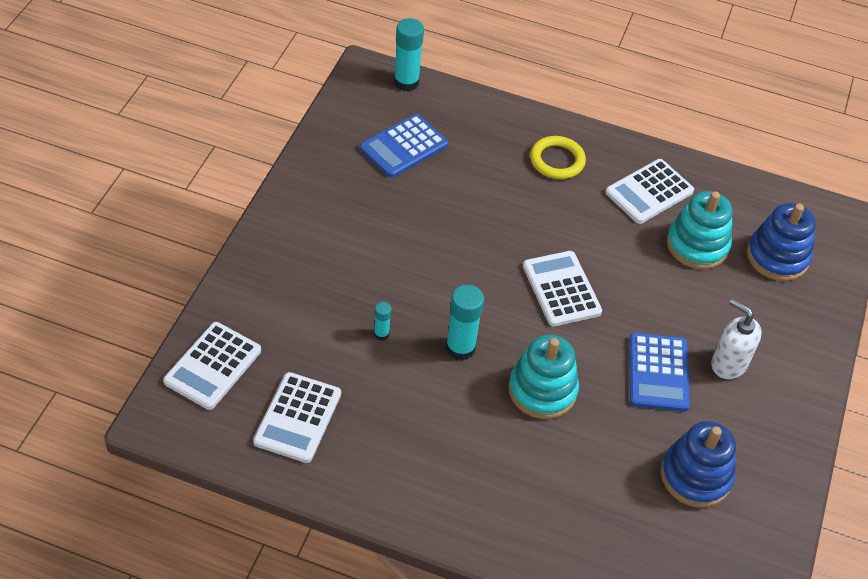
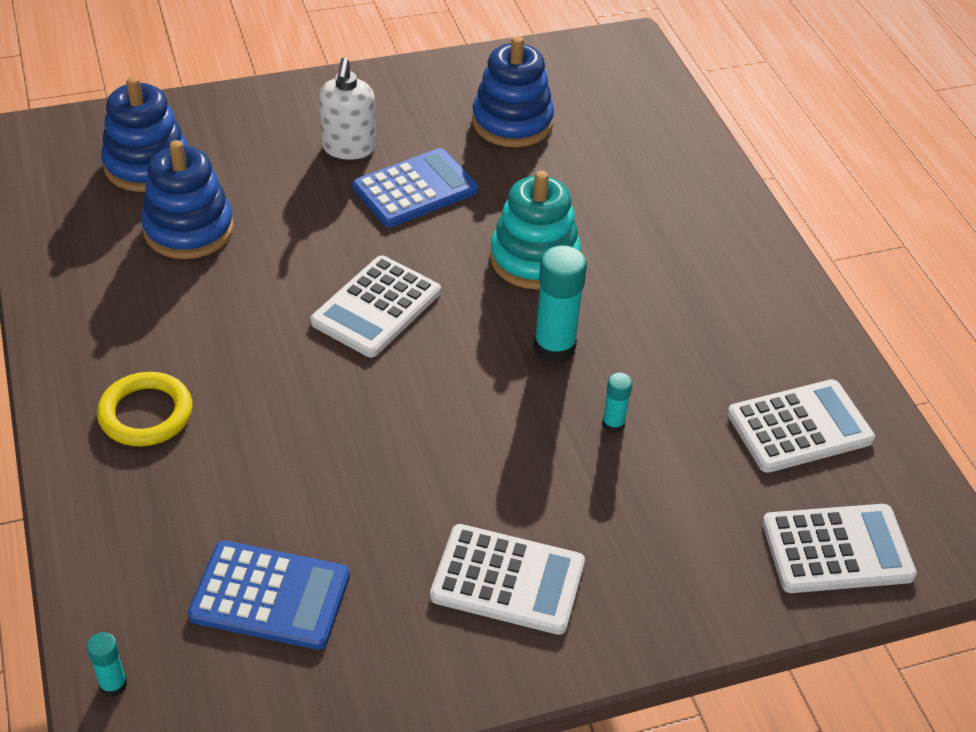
camera: 125 degrees left, 5 degrees down
turquoise glue stick [394,18,424,92] -> turquoise glue stick [87,632,127,697], size x0.52
white calculator [605,159,694,224] -> white calculator moved to [430,524,585,635]
turquoise stacking toy [667,191,732,269] -> blue stacking toy [141,140,234,259]

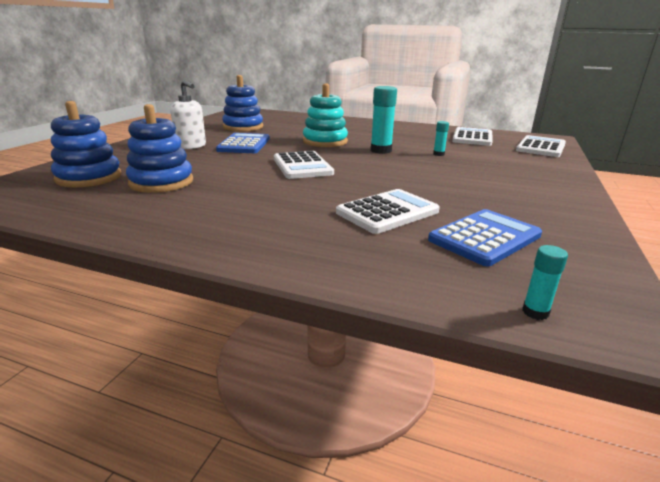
camera: 50 degrees left, 20 degrees down
yellow ring [97,372,193,446] -> none
white calculator [430,524,585,635] -> white calculator moved to [336,189,440,234]

